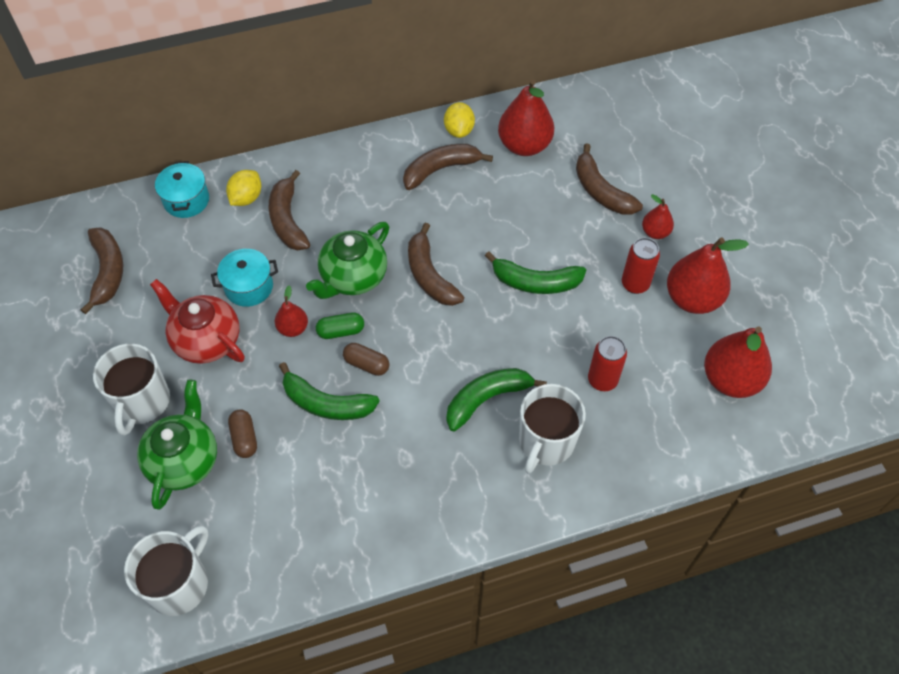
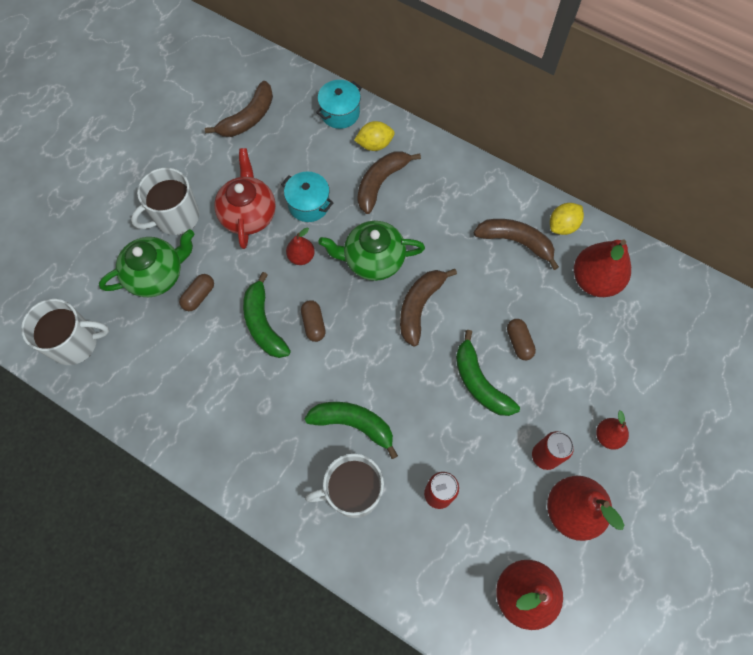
camera: 50 degrees right, 10 degrees up
green capsule [316,313,364,339] -> none
brown banana [576,143,643,215] -> none
none -> brown capsule [507,319,536,360]

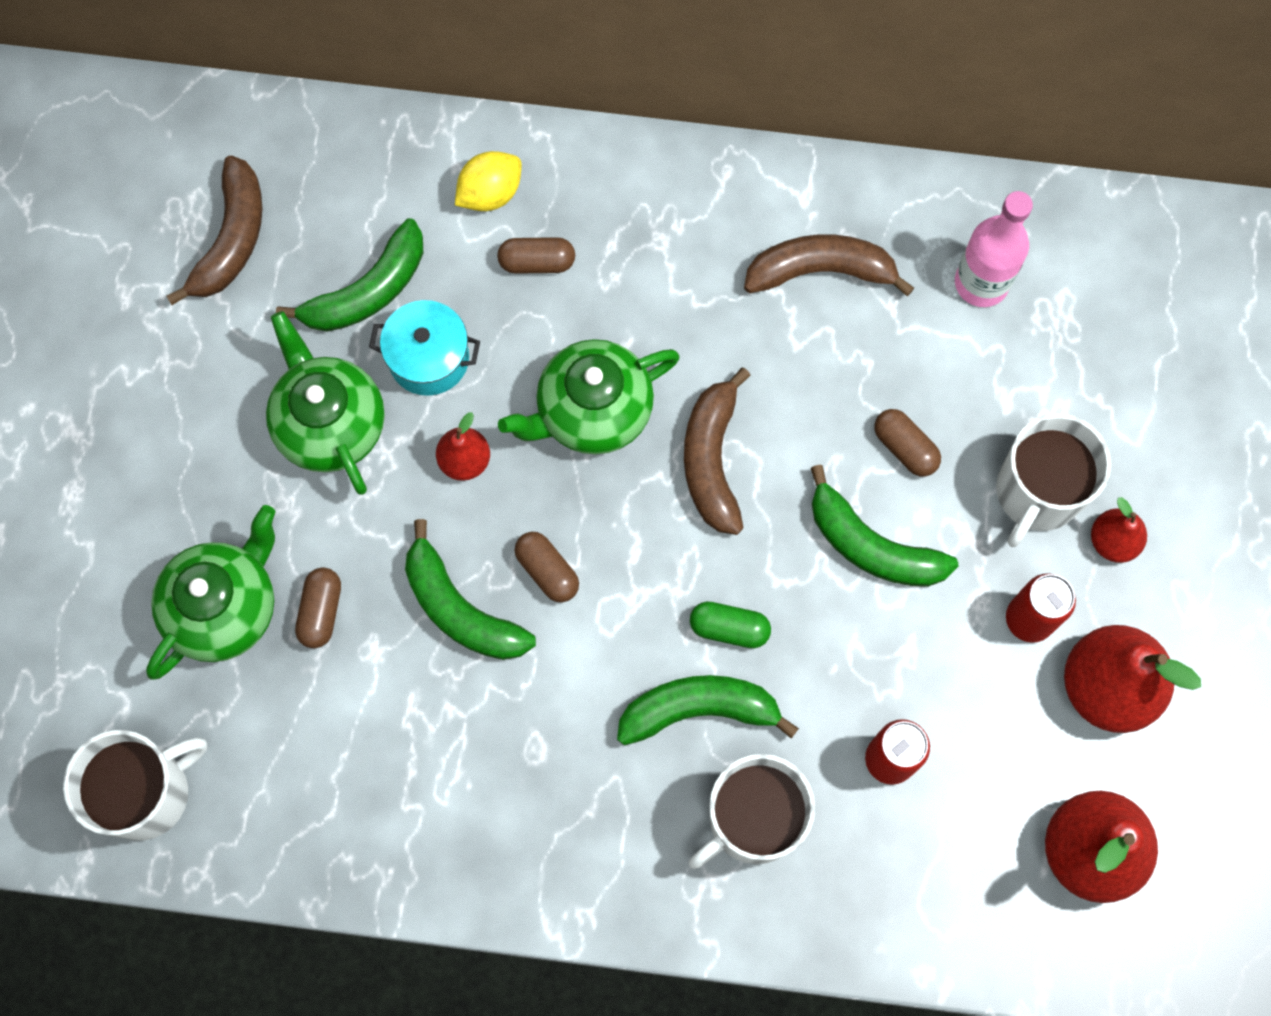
camera: 25 degrees left, 5 degrees up
white mug [131,168,199,235] -> white mug moved to [996,414,1111,547]
red teapot [214,148,276,249] -> green teapot [266,311,385,495]
turquoise pot [316,80,362,129] -> none
brown banana [357,151,421,214] -> brown capsule [497,237,575,274]
yellow lemon [550,203,584,235] -> none
red pear [574,239,631,297] -> pink bottle [955,191,1033,307]
none -> green banana [276,218,423,332]
none -> green capsule [690,601,771,648]

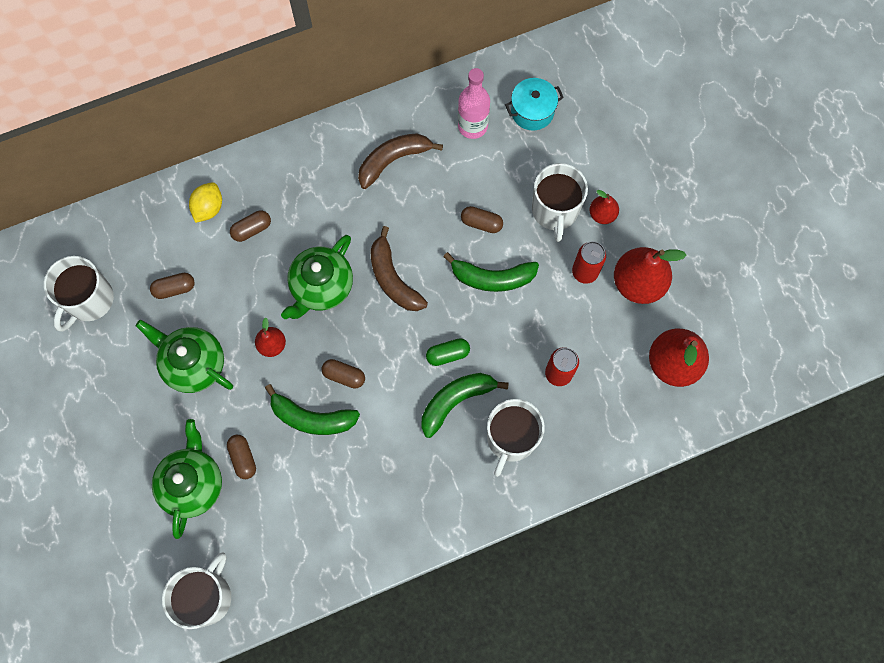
camera: 30 degrees left, 0 degrees up
brown banana [166,156,262,305] -> white mug [44,256,114,332]
green banana [276,218,423,332] -> brown capsule [150,273,195,299]
turquoise pot [369,300,480,396] -> turquoise pot moved to [505,78,564,131]

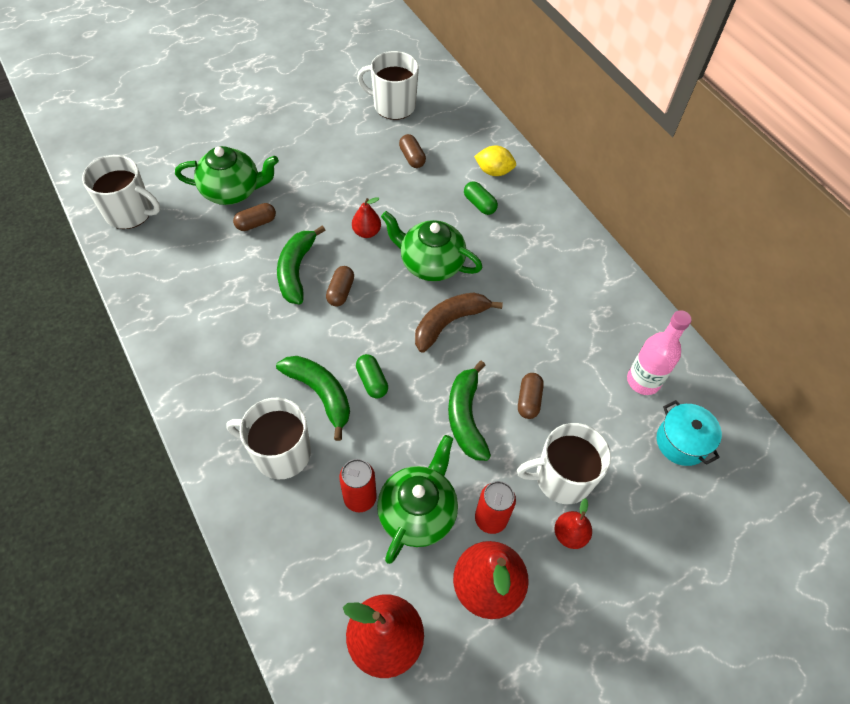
camera: 80 degrees right, 15 degrees down
green teapot [136,320,233,393] -> green teapot moved to [377,435,458,564]
brown capsule [230,210,271,242] -> green capsule [464,181,498,215]
brown banana [358,134,443,189] -> none

